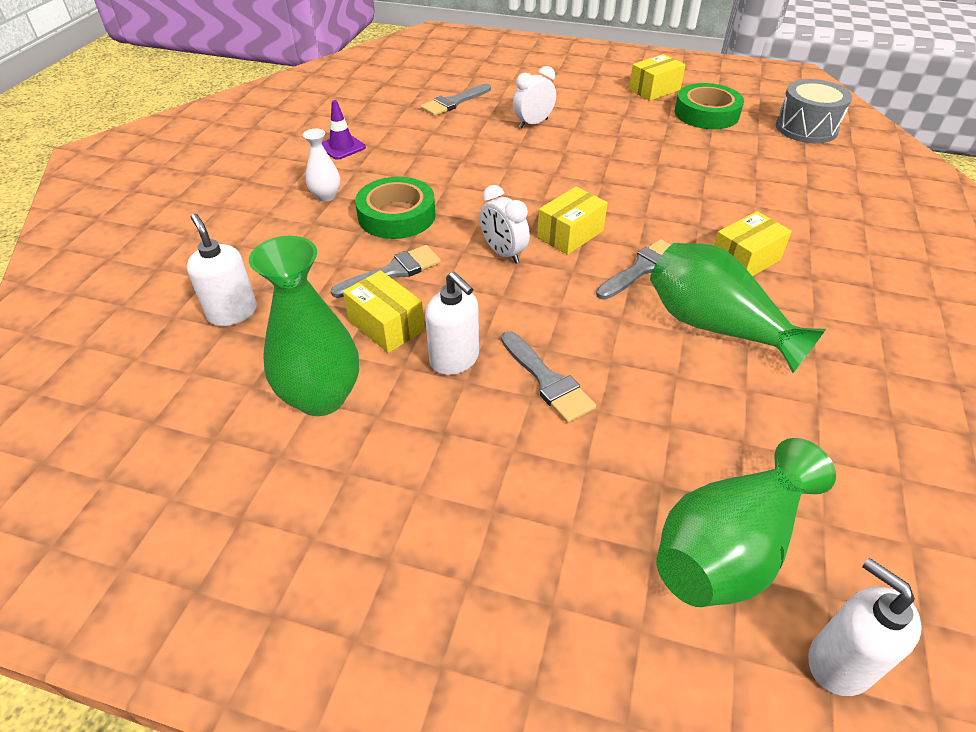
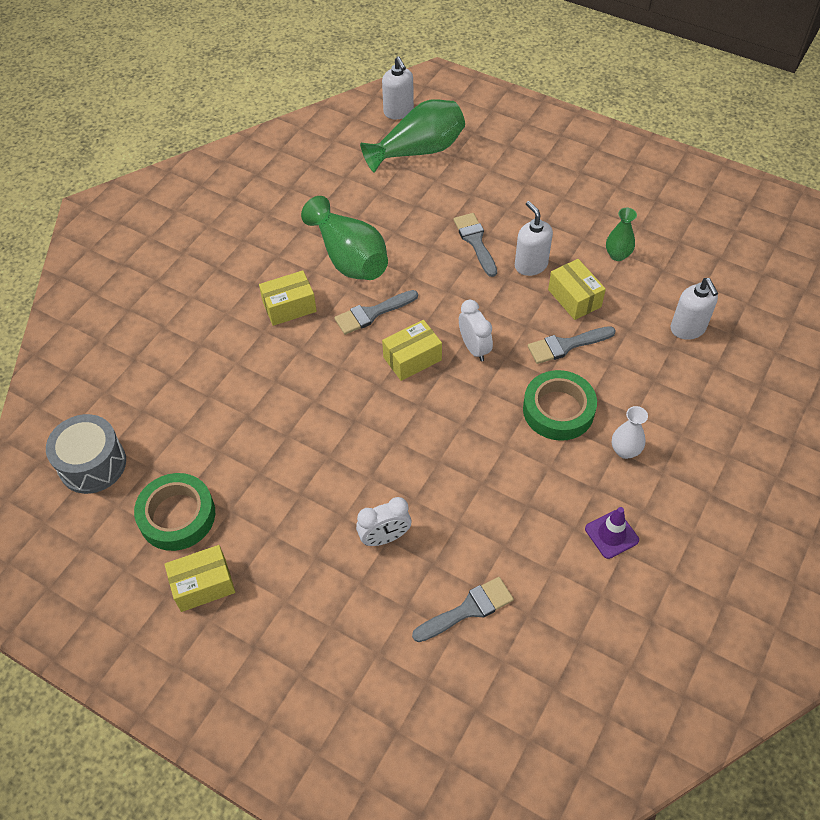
camera: 165 degrees left, 10 degrees up
green vase [249,236,359,416] -> green vase [606,208,637,261], size x0.52

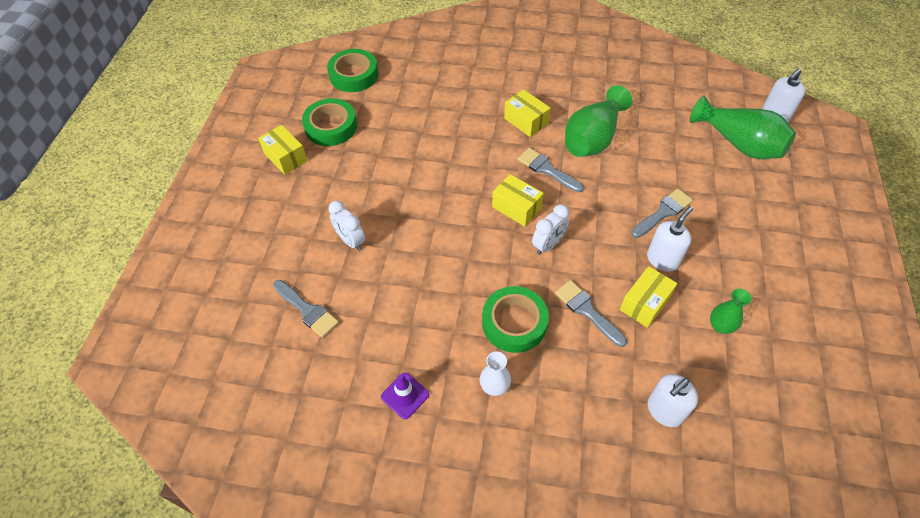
camera: 70 degrees right, 0 degrees up
grey drum [46,414,126,494] -> green tape [327,49,379,92]

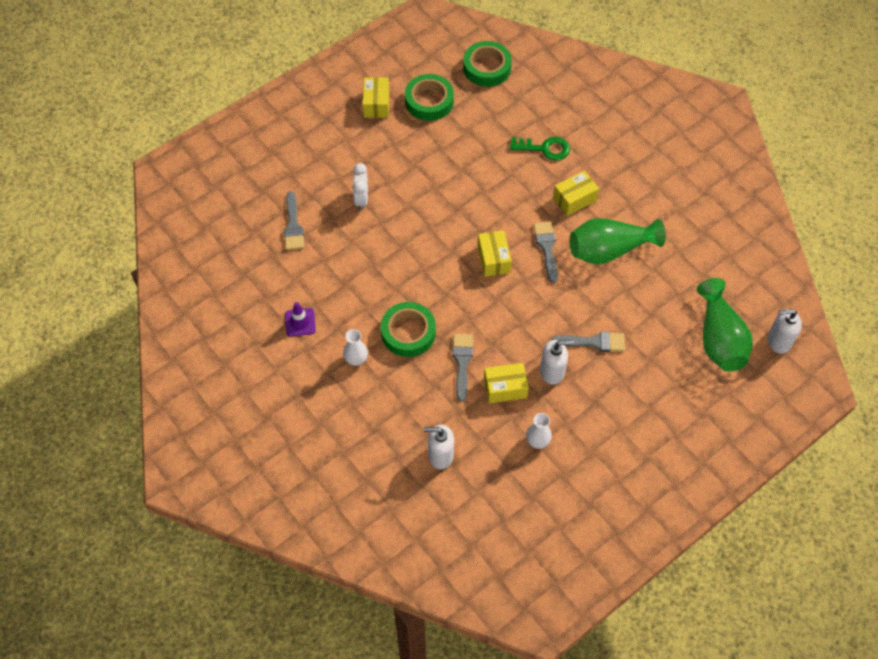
camera: 40 degrees right, 5 degrees up
yellow box [504,89,551,137] -> yellow box turned 60 degrees clockwise [553,170,599,216]
white clock [532,204,569,255] -> none
green vase [710,288,752,334] -> white vase [526,413,552,449]
none -> green key [510,137,570,160]

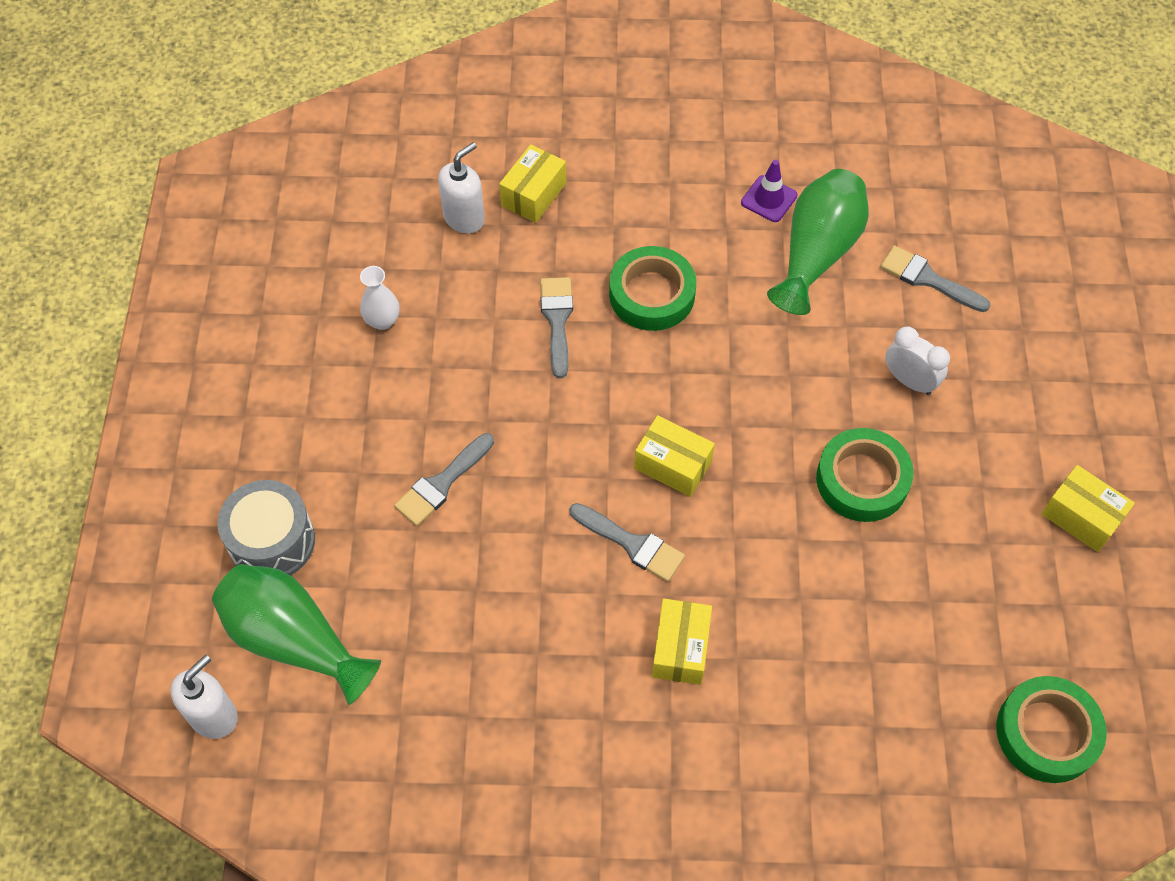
camera: 130 degrees right, 0 degrees up
white vase [343,329,368,366] -> none
green tape [405,74,454,121] -> green tape moved to [816,428,914,522]
grey brush [452,334,473,402] -> grey brush turned 135 degrees counterclockwise [540,277,573,378]
yellow box [484,363,529,403] -> yellow box moved to [499,145,566,223]
green key [510,137,570,160] -> none
white soap dispenser [540,340,574,385] -> none
green vase [569,218,666,264] -> green vase moved to [767,169,869,315]
none -> grey drum [217,480,315,575]

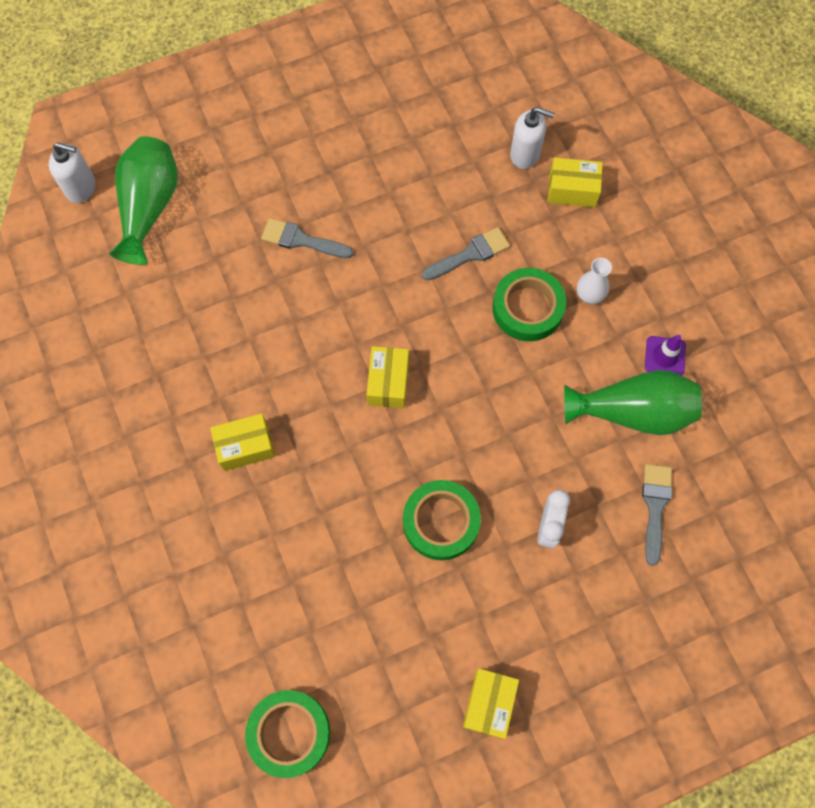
camera: 65 degrees right, 10 degrees up
grey drum [217,480,315,575] -> none
white vase [360,266,400,330] -> white vase moved to [577,258,612,304]
grey brush [569,503,685,582] -> none

